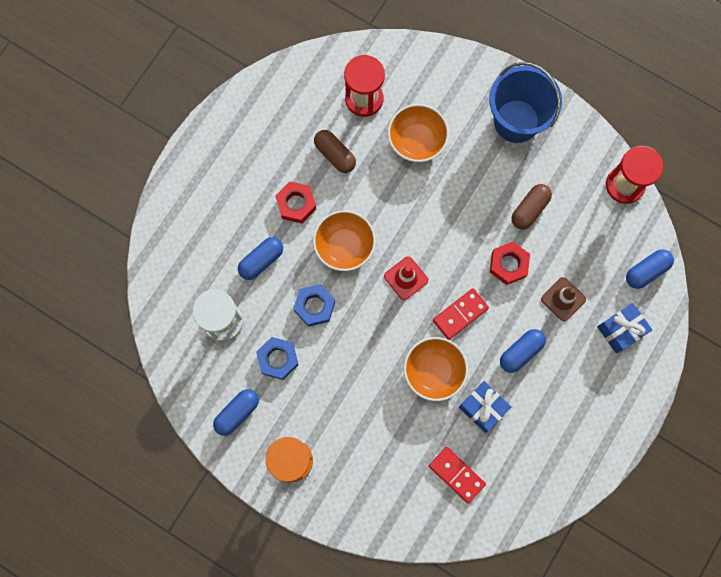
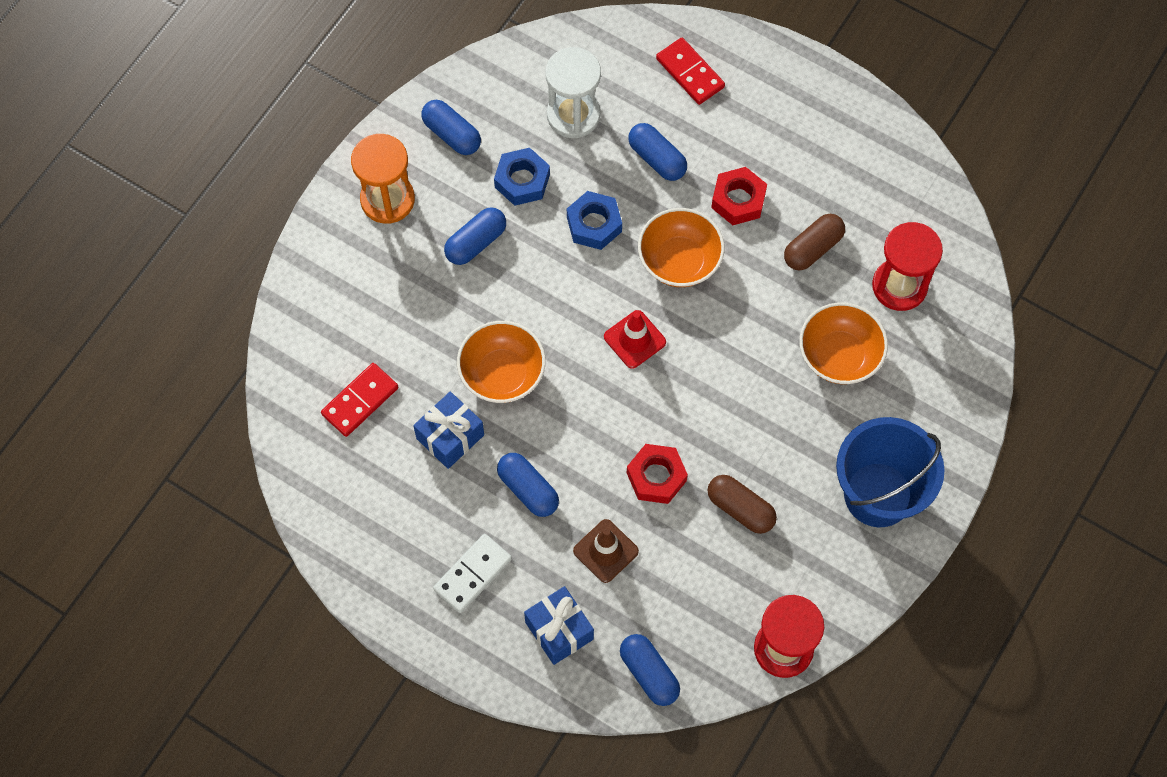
camera: 90 degrees right, 10 degrees down
red domino [433,288,489,340] -> red domino moved to [656,37,725,105]
none -> white domino [433,534,512,613]
none -> blue capsule [444,207,506,265]

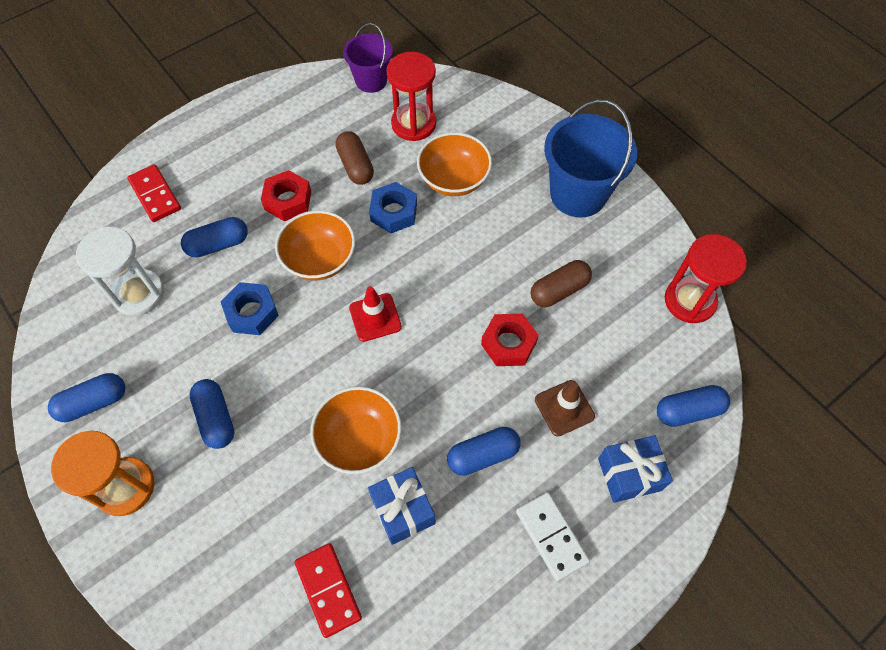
camera: 70 degrees left, 5 degrees down
blue nut [494,148,550,206] -> blue nut moved to [369,182,417,233]
red domino [656,37,725,105] -> red domino turned 75 degrees clockwise [127,164,181,222]
none -> purple bucket [343,23,393,93]

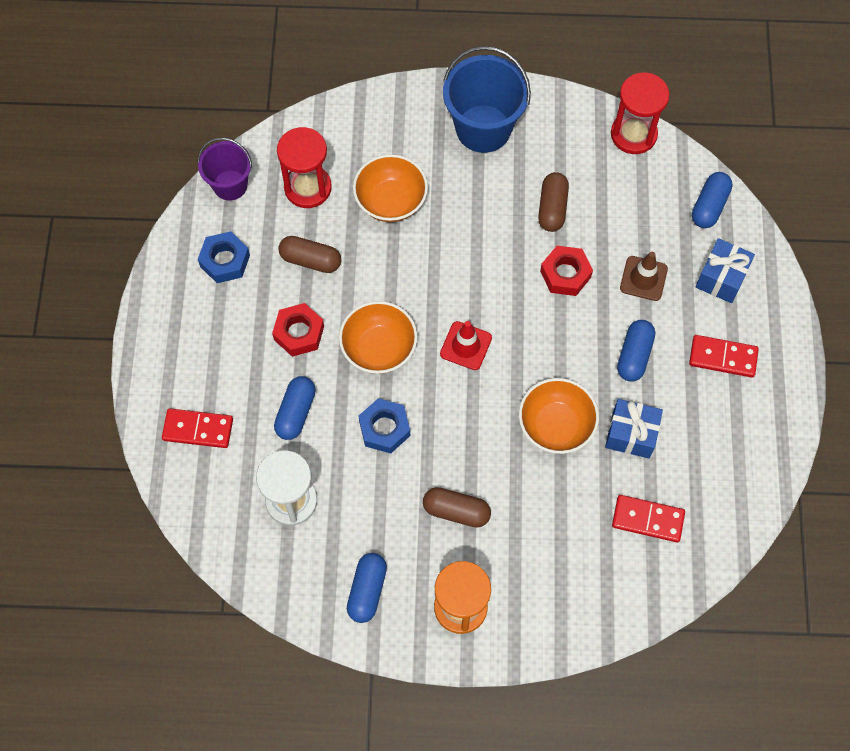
camera: 50 degrees left, 5 degrees up
blue capsule [189,379,234,449] -> brown capsule [423,487,491,528]
blue nut [369,182,417,233] -> blue nut moved to [198,231,250,283]
white domino [516,492,590,581] -> red domino [689,335,759,378]

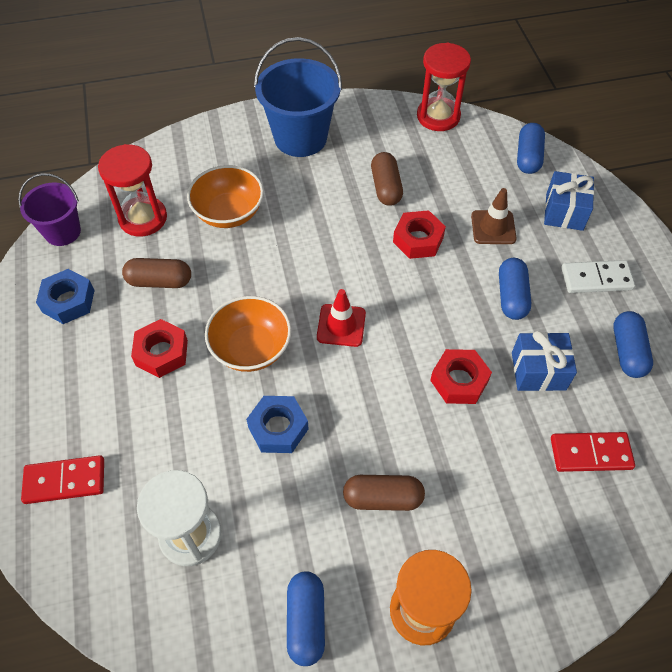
camera: 15 degrees left, 10 degrees down
blue capsule [274,376,316,440] -> blue capsule moved to [613,311,653,378]
orange bowl [519,378,599,454] -> red nut [430,349,492,404]
red domino [689,335,759,378] -> white domino [561,260,635,293]

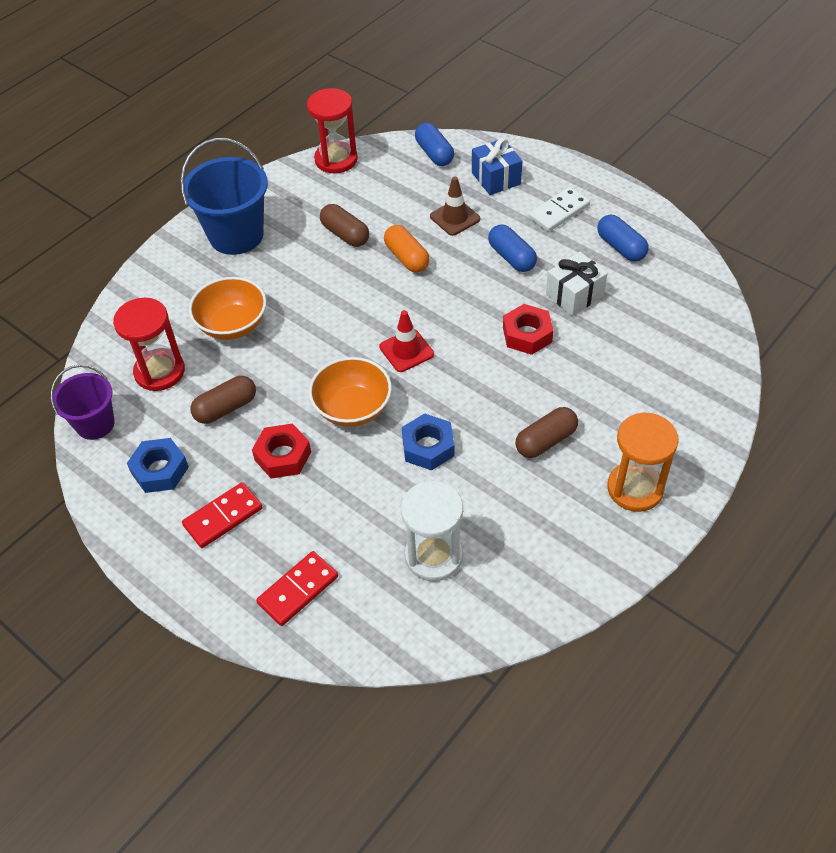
camera: 35 degrees left, 5 degrees down
blue capsule [287,571,325,666] -> none
red nut [393,210,446,259] -> orange capsule [384,225,430,273]
blue gift [512,331,577,391] -> white gift [546,252,608,316]
red domino [551,432,635,472] -> red domino moved to [182,482,263,548]

